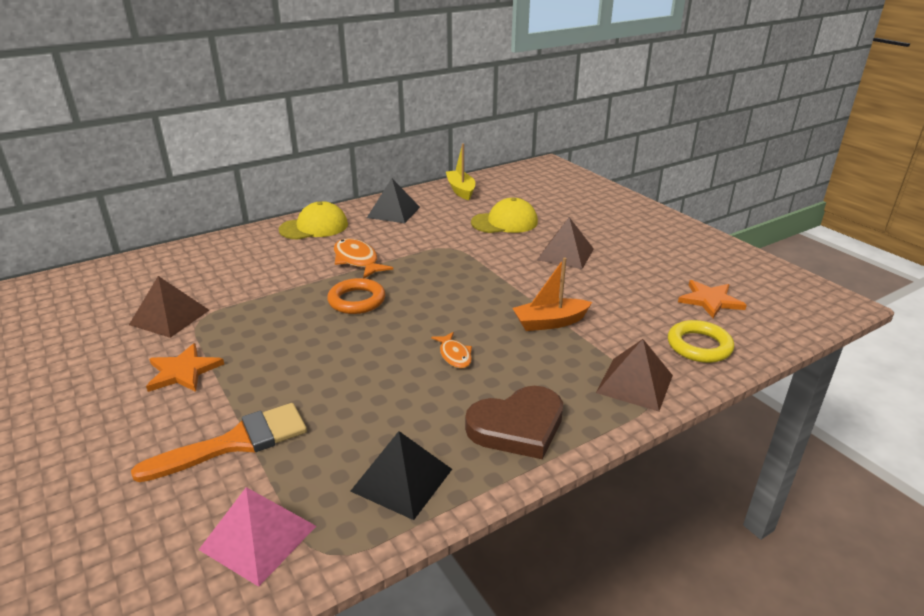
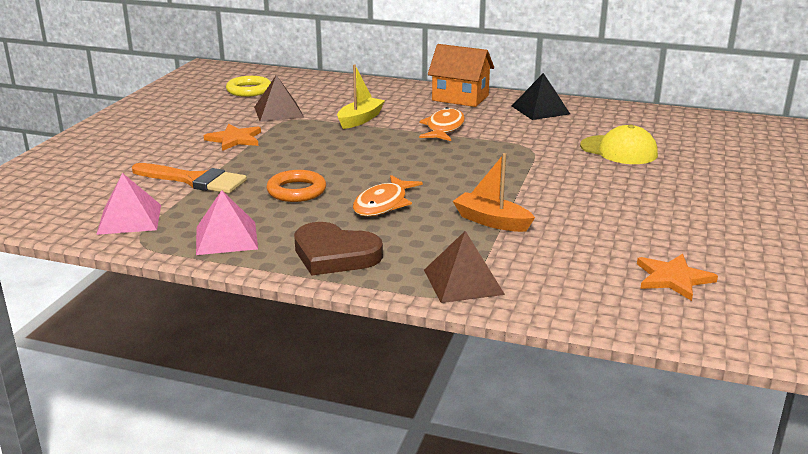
camera: 50 degrees right, 5 degrees down
yellow cap [279,201,348,240] -> orange house [428,44,494,107]
orange ring [327,278,385,314] -> orange ring moved to [266,170,326,202]
black pyramid [350,431,452,520] -> pink pyramid [196,190,258,255]
orange fish [431,332,472,368] -> orange fish [353,175,423,216], size x1.64
yellow boat [446,144,475,200] -> yellow boat moved to [337,65,385,129]
brown pyramid [537,217,594,269] -> none
yellow ring [668,320,734,363] -> yellow ring moved to [226,76,271,97]

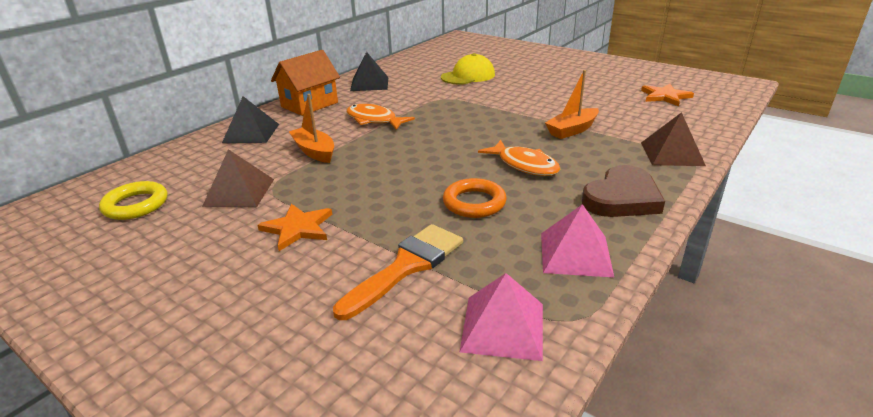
camera: 70 degrees left, 5 degrees up
yellow boat [337,65,385,129] -> orange boat [289,94,334,163]
none -> black pyramid [222,96,279,143]

